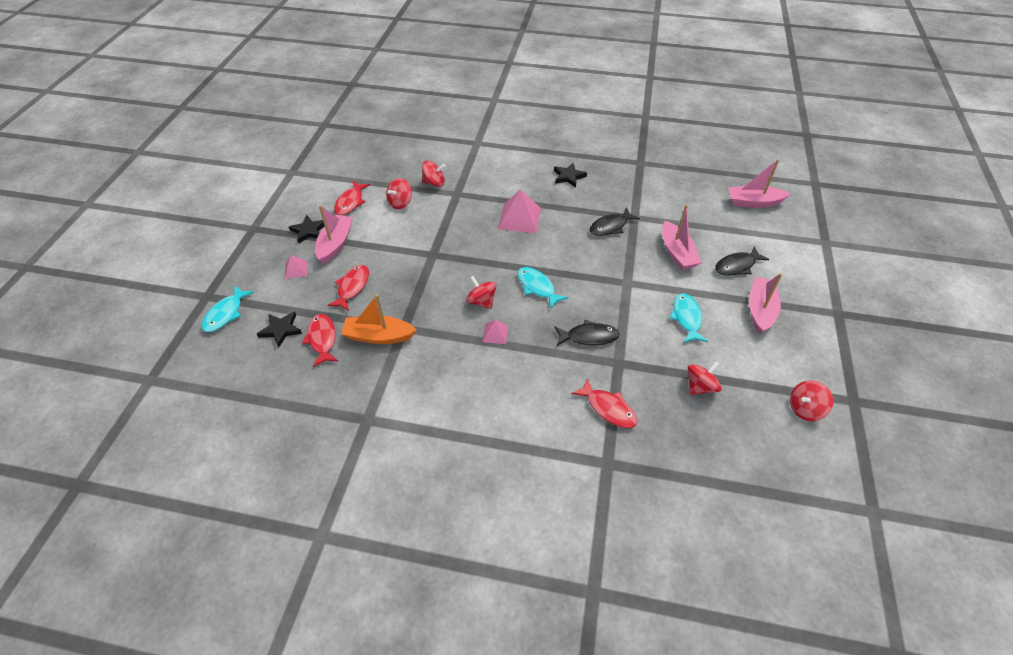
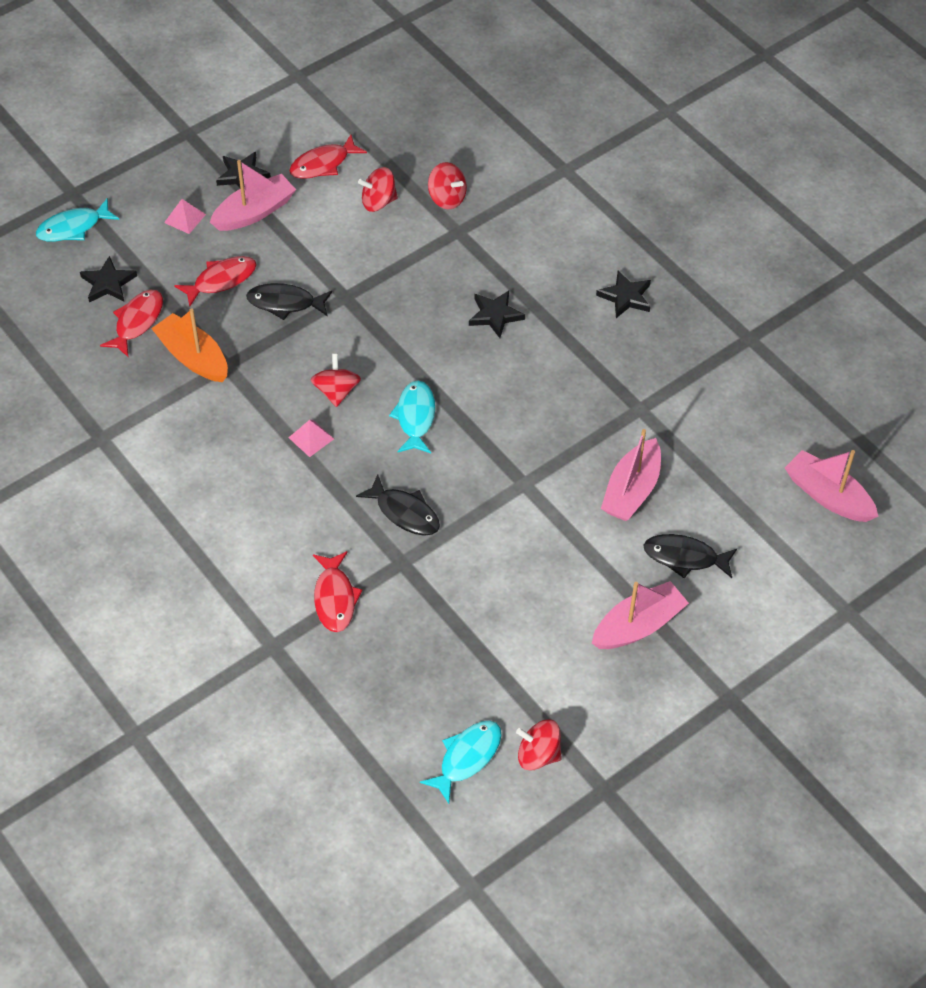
camera: 40 degrees right, 5 degrees up
pink pyramid [498,189,541,233] -> black star [469,290,525,338]
black fish [589,207,640,236] -> black fish moved to [246,283,332,320]
turquoise fish [670,293,708,343] -> turquoise fish moved to [420,721,502,804]
red spinning top [688,361,722,395] -> none

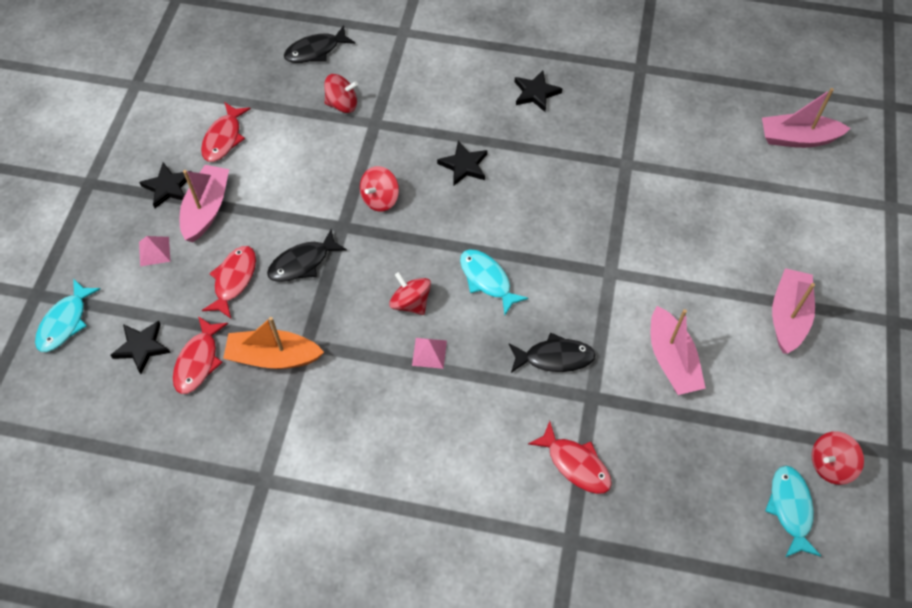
camera: 40 degrees left, 5 degrees up
red fish [100,289,163,357] -> red fish turned 150 degrees counterclockwise [173,316,228,394]
red spinning top [358,167,398,212] -> red spinning top moved to [360,166,399,212]
pink boat [601,429,661,521] -> pink boat moved to [651,306,706,395]
black fish [644,534,737,578] -> black fish moved to [284,25,355,63]

